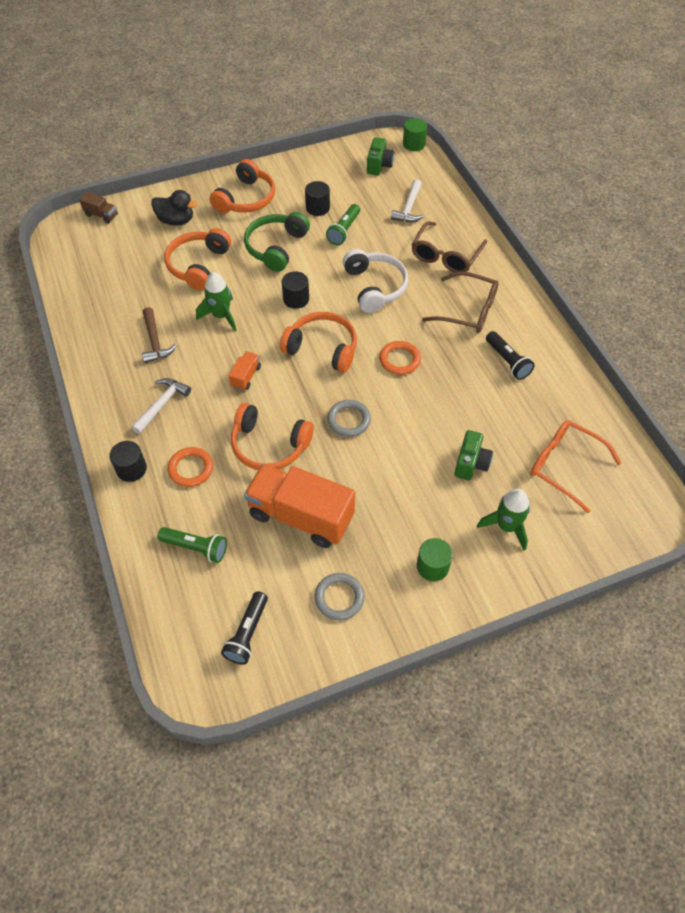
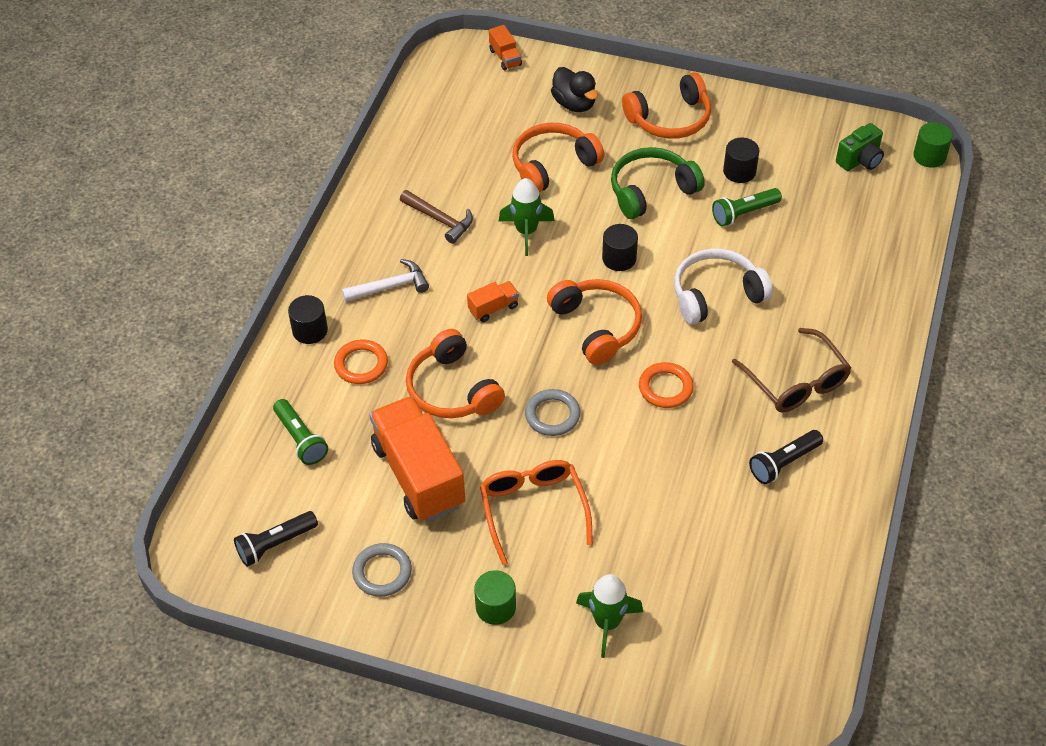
camera: 40 degrees right, 5 degrees down
brown truck [79,192,118,224] -> orange truck [489,25,522,70]
brown hammer [142,307,177,363] -> brown hammer turned 75 degrees counterclockwise [400,190,473,244]
white headphones [343,249,408,313] -> white headphones turned 135 degrees counterclockwise [674,249,773,325]
white hammer [391,179,424,222] -> none
brown glasses [412,221,487,273] -> none
green camera [454,430,493,480] -> none
black flashlight [486,331,534,380] -> black flashlight turned 45 degrees clockwise [749,430,823,484]
orange glasses [531,420,621,513] -> orange glasses moved to [480,460,593,565]

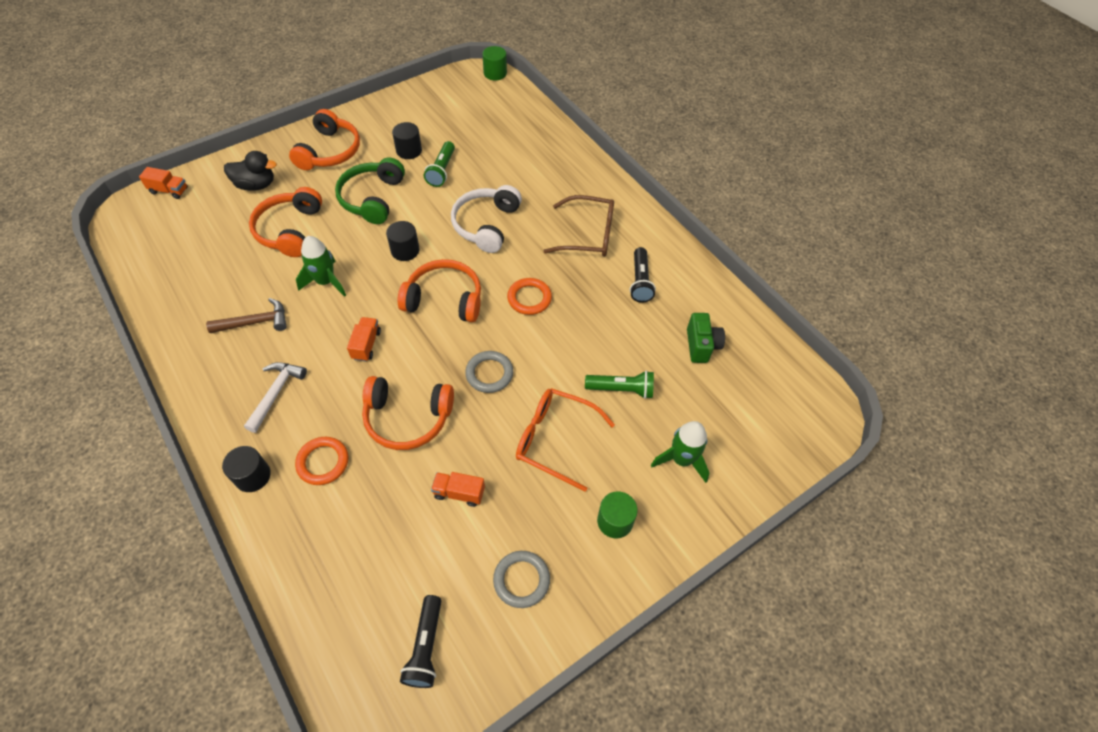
camera: 55 degrees left, 5 degrees up
green flashlight [273,399,328,465] -> green flashlight moved to [585,371,654,399]
orange truck [369,396,465,522] -> orange truck [431,472,485,507], size x0.43
green camera [836,123,884,171] -> green camera moved to [687,313,725,363]

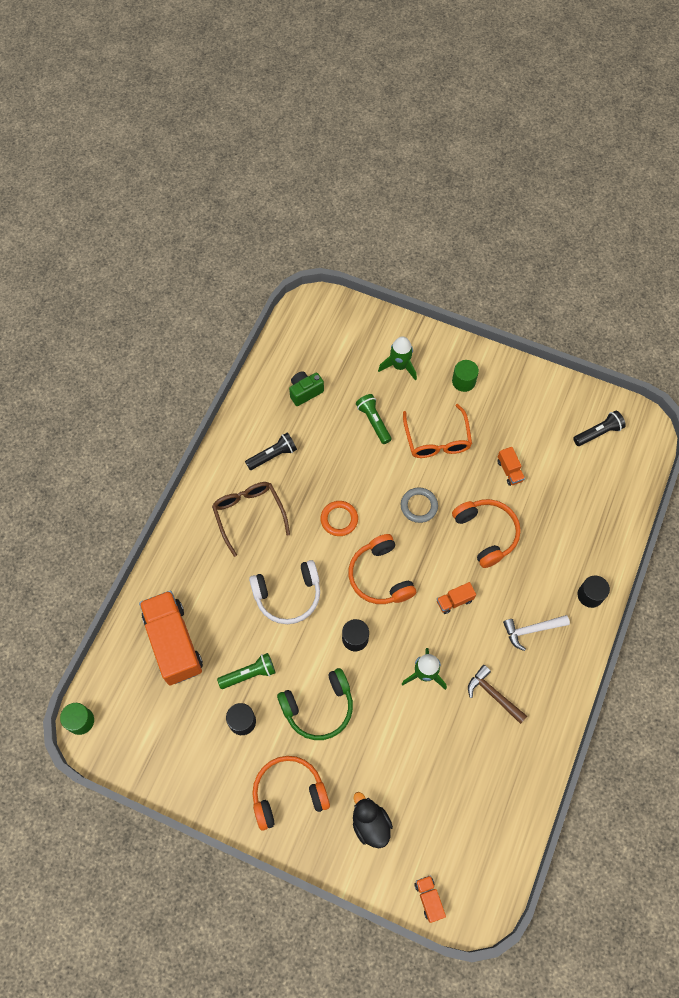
camera: 120 degrees left, 10 degrees up
orange headphones [249,187,322,257] -> none
orange ring [295,437,348,485] -> none
grey ring [493,551,550,608] -> none
none -> orange truck [139,590,203,686]

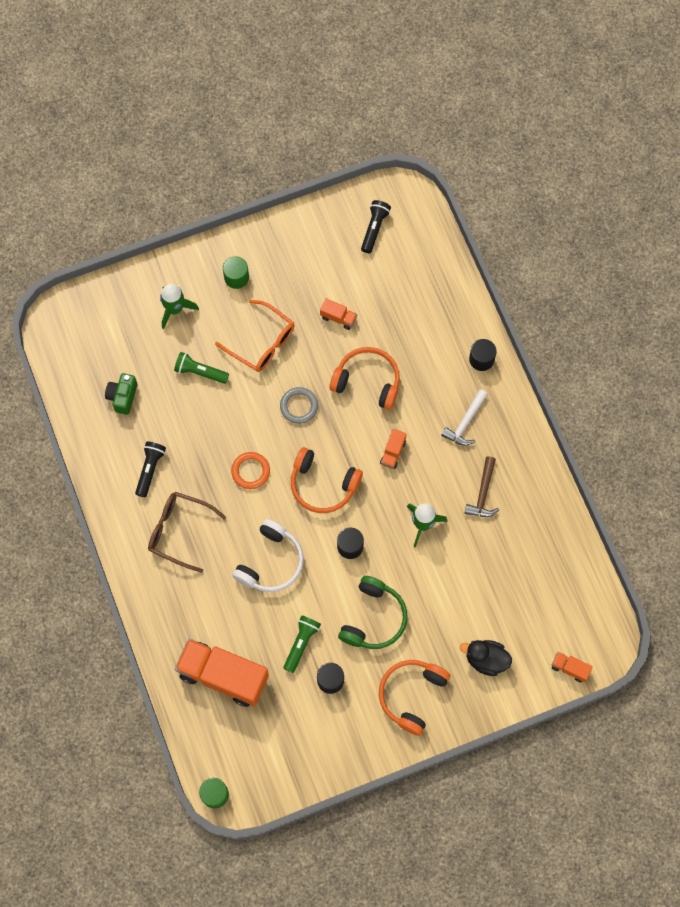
camera: 45 degrees left, 5 degrees up
brown hammer [468,665,527,724] -> brown hammer turned 75 degrees counterclockwise [464,456,499,517]

